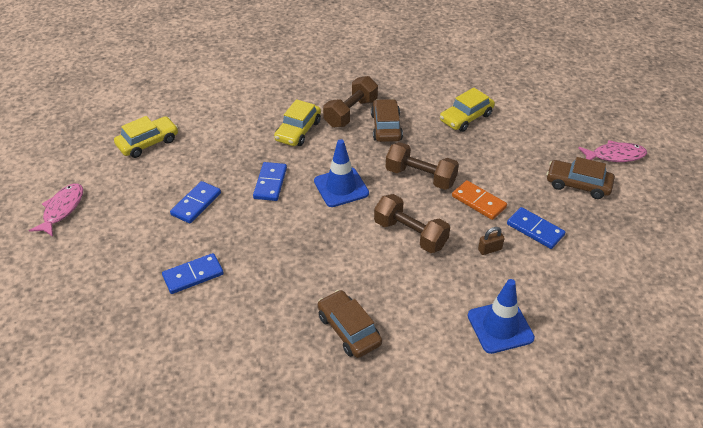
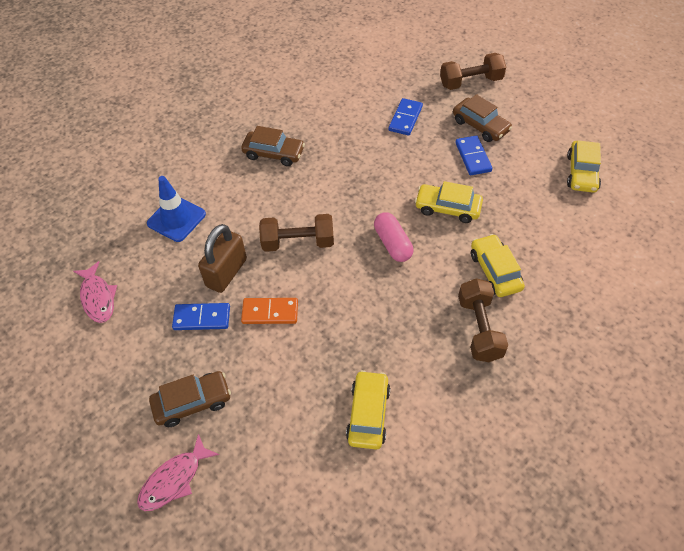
camera: 140 degrees right, 10 degrees up
pink fish [29,183,83,237] -> pink fish moved to [73,261,117,323]
blue domino [253,162,287,201] -> yellow car [415,181,483,223]
blue traffic cone [314,139,369,207] -> pink capsule [374,212,413,262]
brown car [371,99,403,142] -> brown car moved to [453,94,512,142]
brown dumbbell [386,142,459,190] -> brown dumbbell moved to [440,53,506,90]
brown padlock [478,227,505,255] -> brown padlock [198,224,247,293], size x2.16

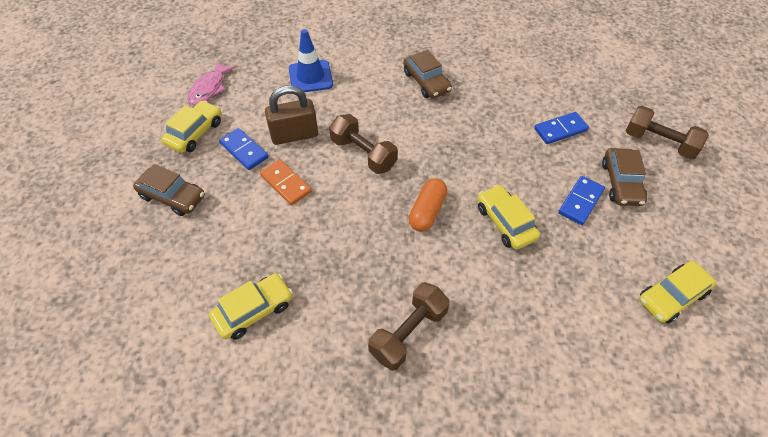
camera: 45 degrees right, 0 degrees up
pink fish [137,434,219,511] -> none
pink capsule [374,212,413,262] -> orange capsule [409,178,447,232]
yellow car [471,234,525,297] -> yellow car moved to [161,100,221,153]

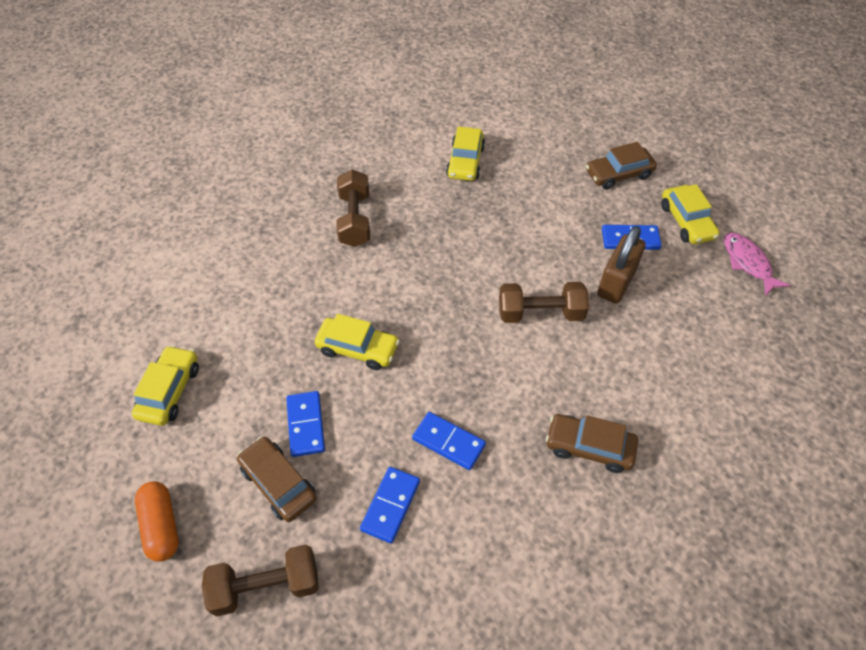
camera: 135 degrees right, 0 degrees up
orange domino [260,159,312,205] -> none
blue traffic cone [289,29,333,92] -> none
orange capsule [409,178,447,232] -> orange capsule moved to [135,481,179,561]
none -> blue domino [412,412,486,470]

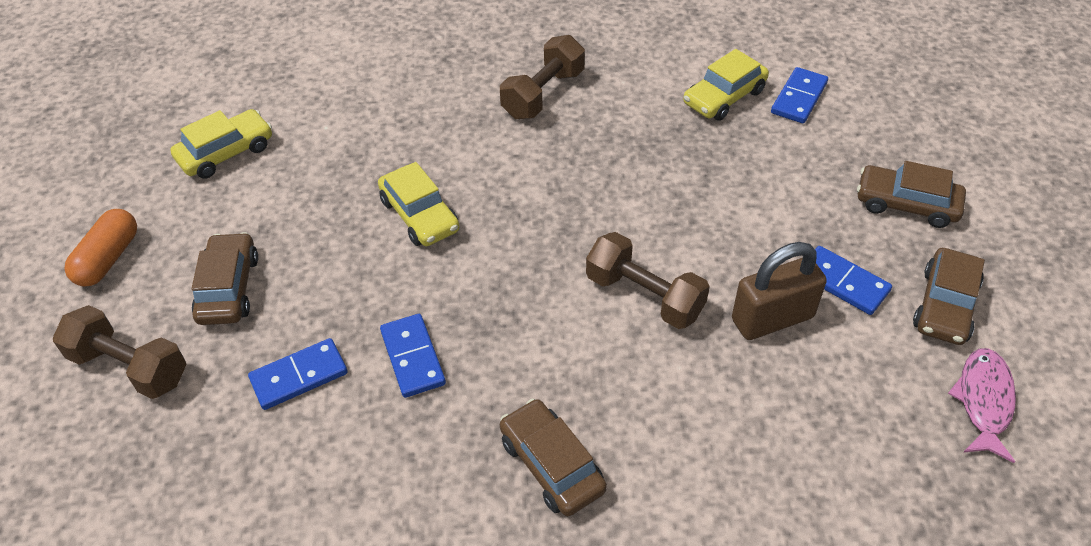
camera: 40 degrees right, 5 degrees down
blue domino [286,391,325,457] -> blue domino moved to [771,67,828,123]
yellow car [661,184,720,244] -> brown car [913,248,985,345]

